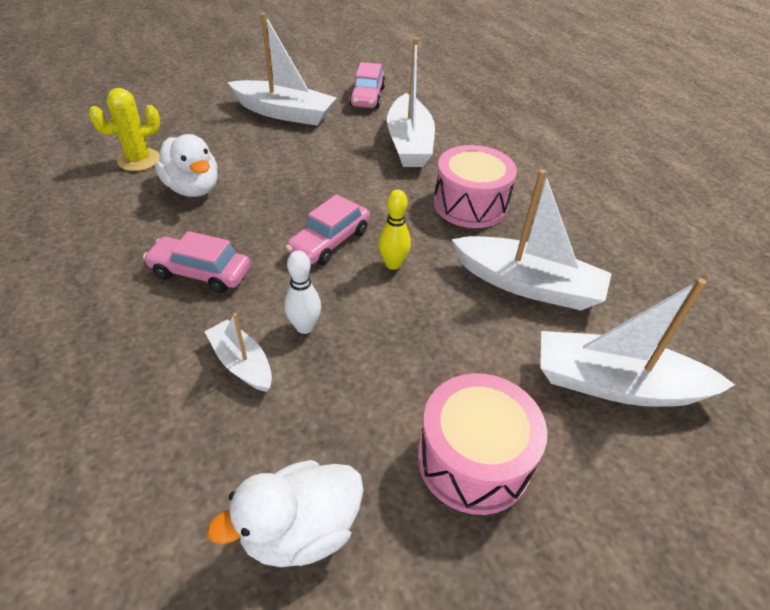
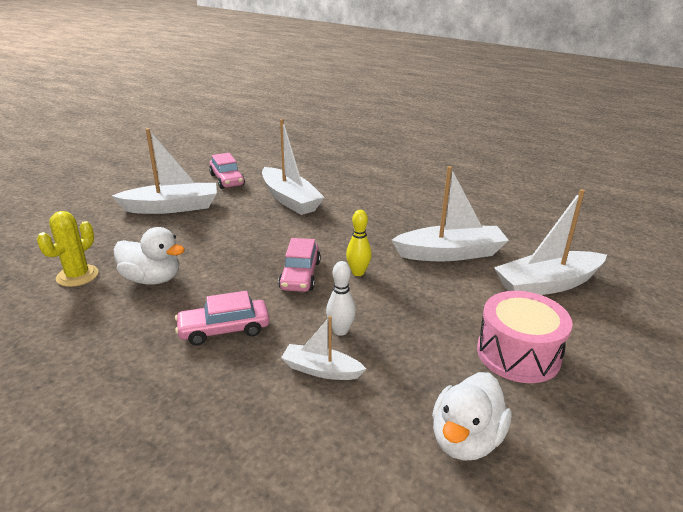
camera: 30 degrees left, 15 degrees down
pink drum [433,145,517,228] -> none

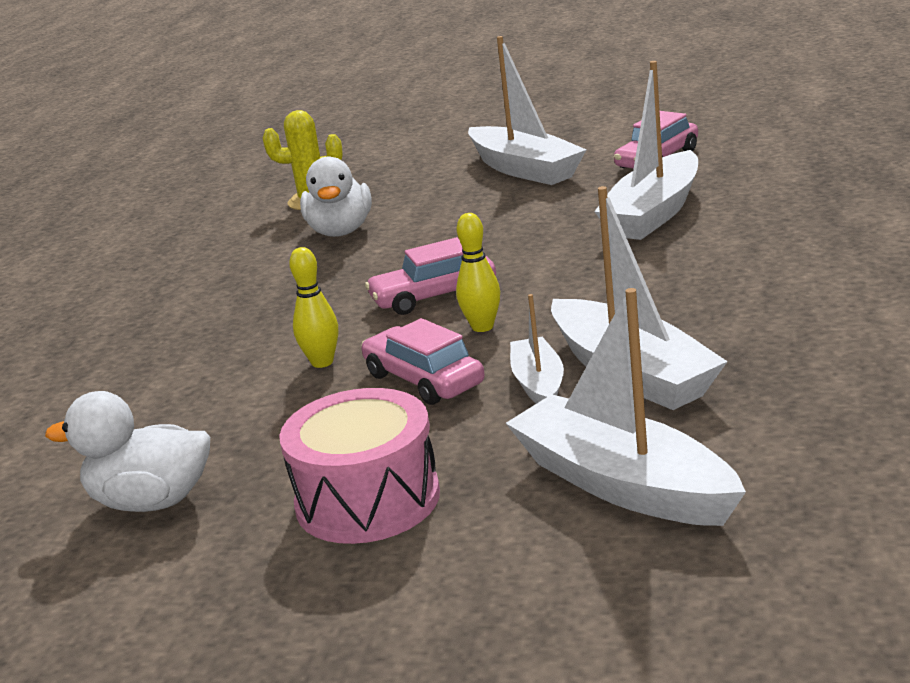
camera: 70 degrees right, 5 degrees down
pink car [175,291,270,345] -> pink car moved to [361,318,485,405]
white boat [281,316,366,380] -> white boat moved to [510,294,564,404]
white bowling pin [326,261,356,336] -> yellow bowling pin [289,247,338,368]

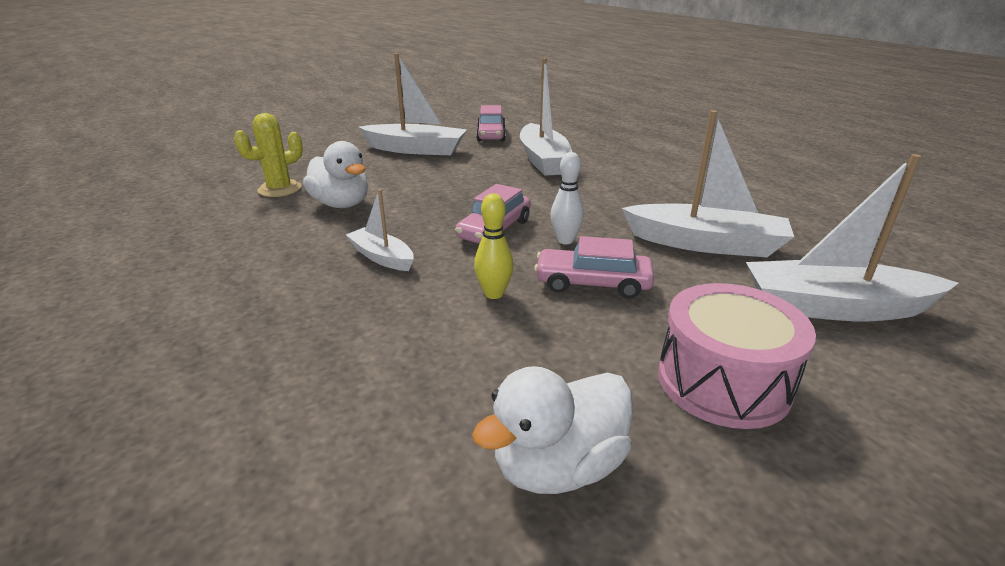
camera: 45 degrees left, 5 degrees up
yellow bowling pin [456,213,500,332] -> white bowling pin [550,152,584,244]
white boat [510,294,564,404] -> white boat moved to [346,189,414,271]

